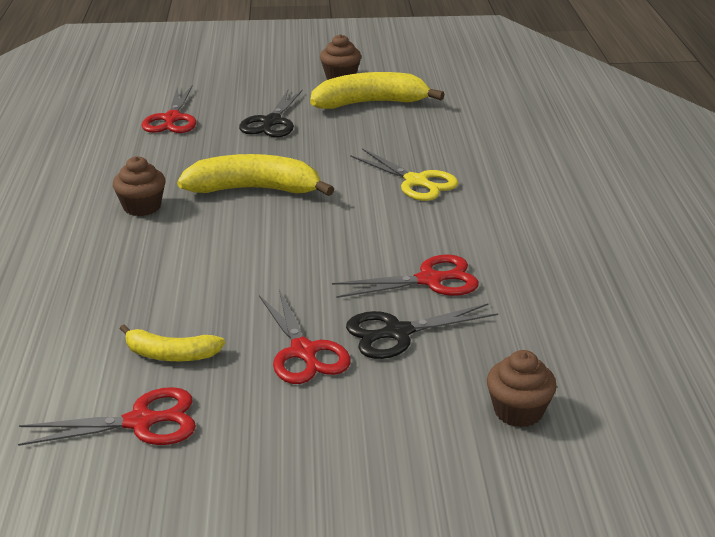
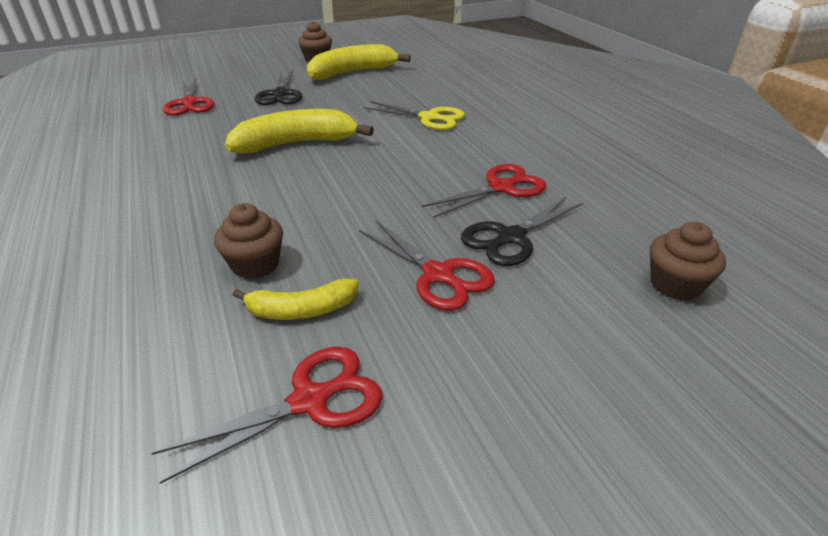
camera: 20 degrees left, 5 degrees up
brown cupcake [113,156,166,216] -> brown cupcake moved to [214,203,283,279]

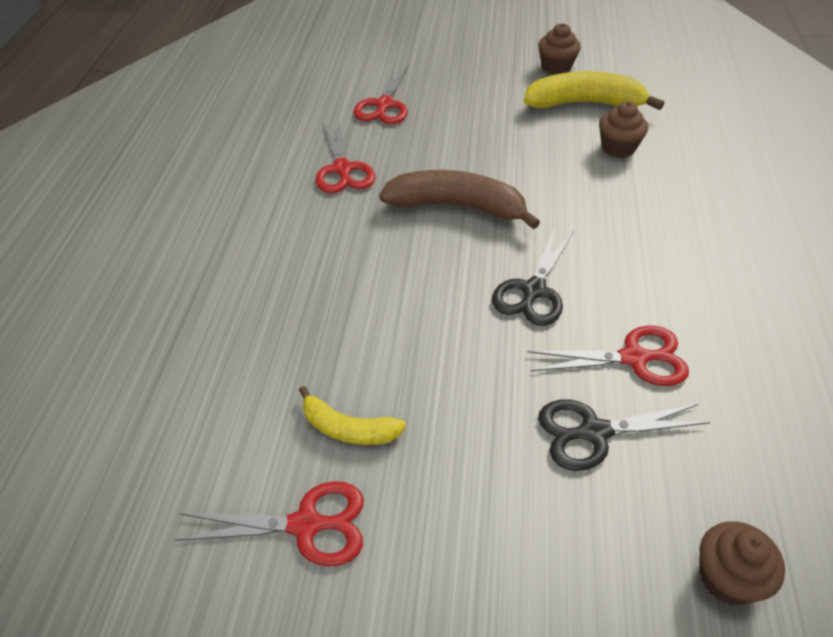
camera: 30 degrees right, 10 degrees up
brown cupcake [214,203,283,279] -> brown cupcake moved to [599,101,648,158]
yellow banana [225,109,374,153] -> brown banana [379,170,540,229]
black scissors [254,70,303,105] -> black scissors moved to [492,227,573,326]
red scissors [359,221,495,311] -> red scissors moved to [315,121,376,193]
yellow scissors [363,101,465,130] -> none

